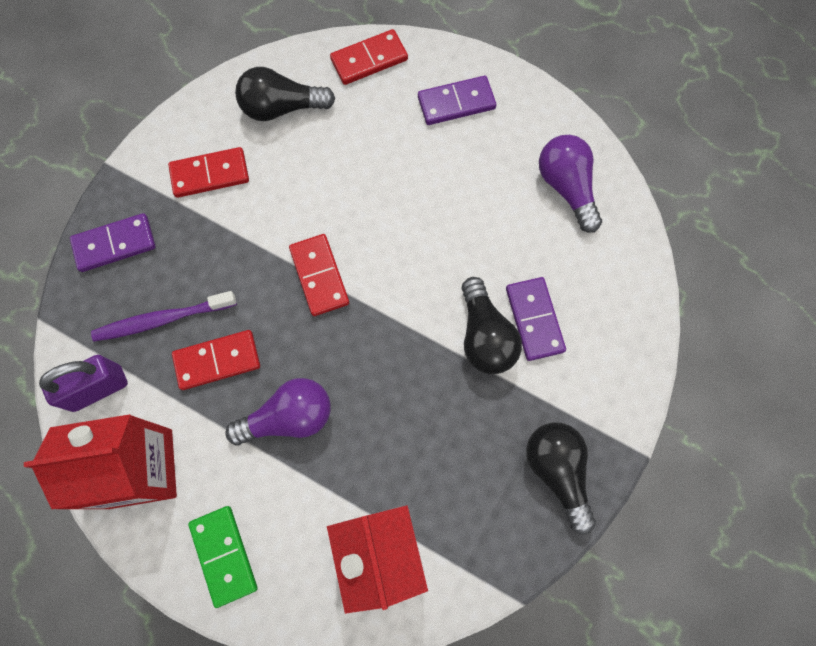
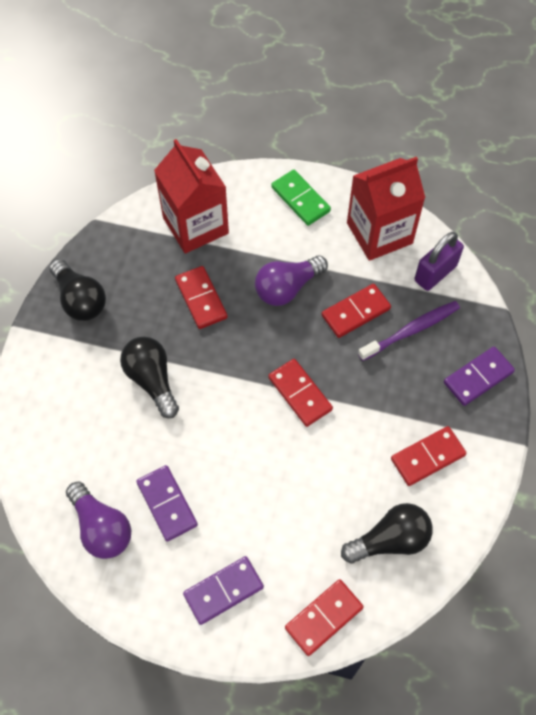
camera: 165 degrees right, 10 degrees down
purple domino [506,277,566,361] -> purple domino moved to [136,465,198,541]
none -> red domino [175,266,228,329]

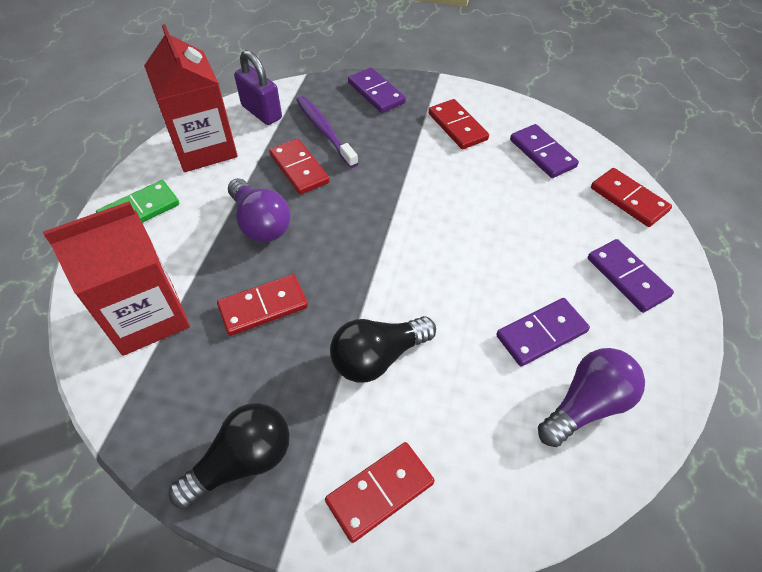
camera: 90 degrees left, 10 degrees down
red domino [268,359,333,427] -> red domino moved to [325,442,435,543]
black light bulb [341,503,433,564] -> purple domino [510,124,579,178]

